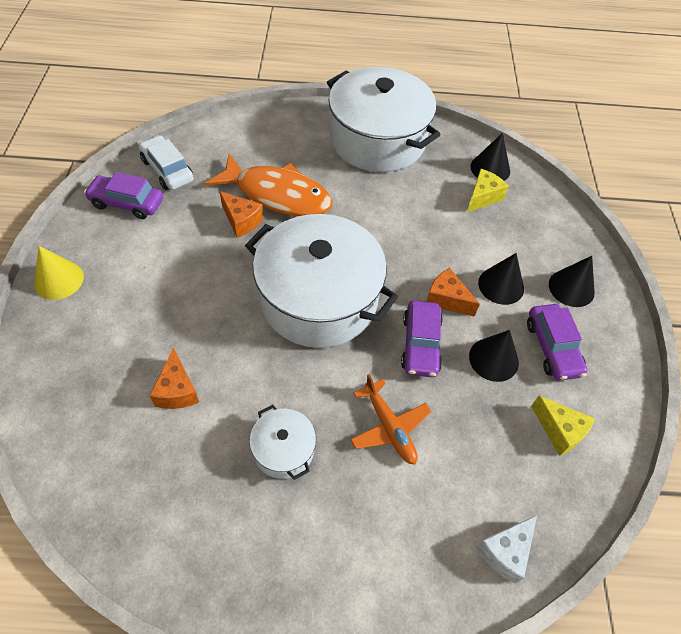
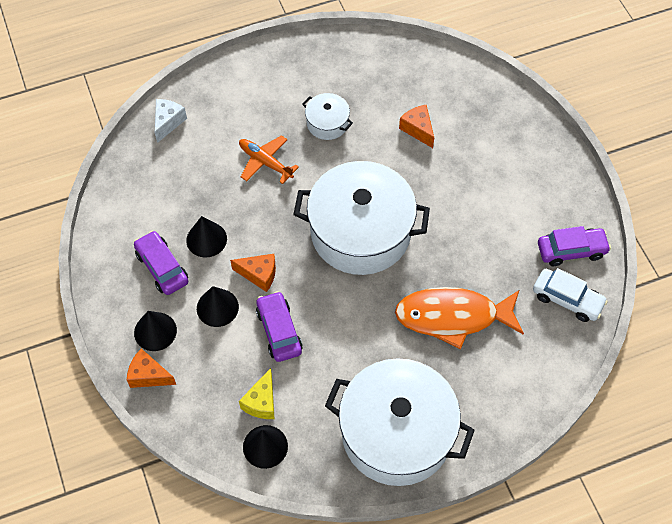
camera: 160 degrees right, 5 degrees up
yellow cone [34,246,84,300] -> none
orange cheese [220,191,264,238] -> orange cheese moved to [127,349,176,388]
purple car [401,300,443,377] -> purple car moved to [256,291,303,362]
yellow cheese [531,396,595,456] -> none

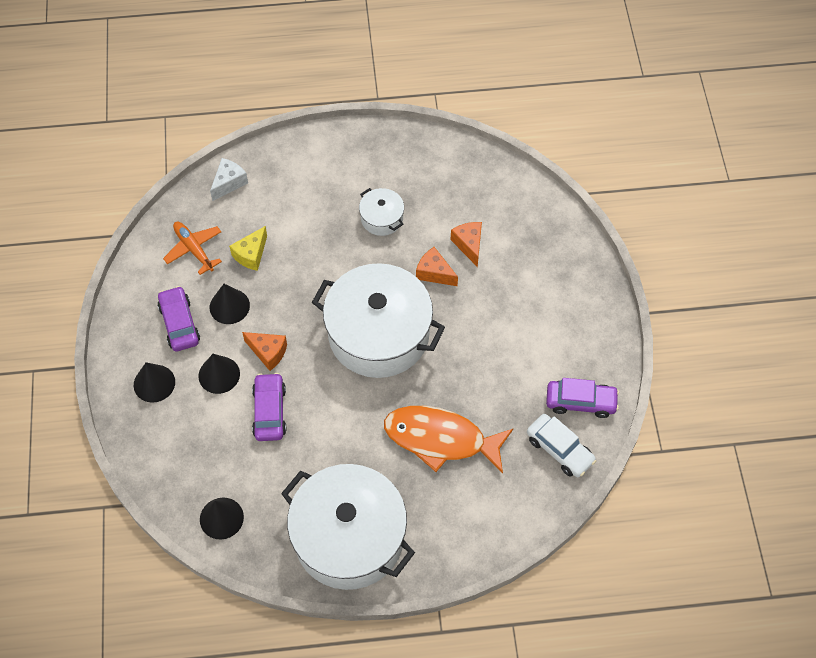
camera: 15 degrees right, 0 degrees up
orange cheese [127,349,176,388] -> orange cheese moved to [416,247,458,286]
orange plane [239,135,299,184] -> orange plane moved to [163,222,222,275]
yellow cheese [239,368,274,419] -> yellow cheese moved to [229,226,267,271]

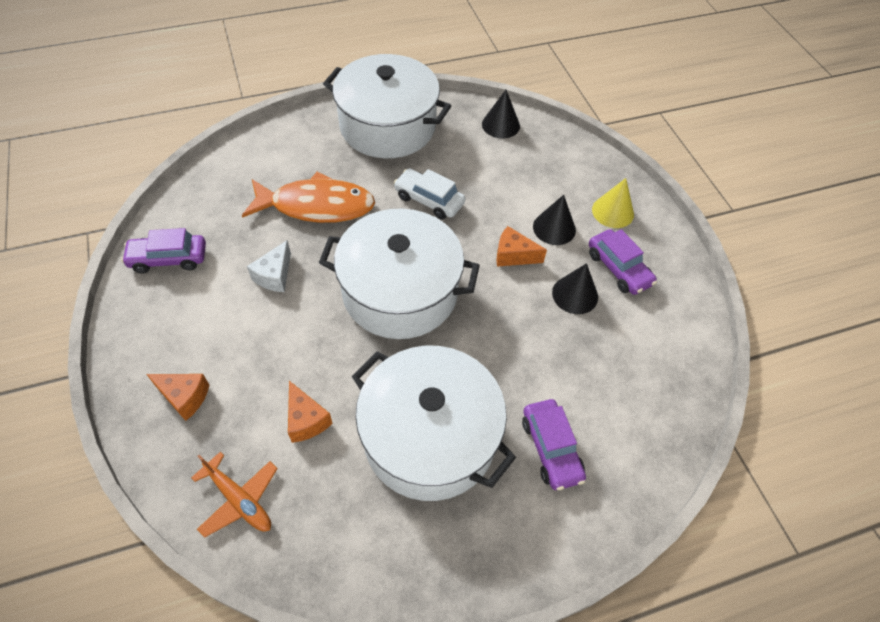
camera: 165 degrees right, 5 degrees down
black cone [134,362,175,402] -> yellow cone [592,178,634,228]
orange plane [163,222,222,275] -> orange plane moved to [191,452,278,538]
white cheese [210,158,248,201] -> white cheese moved to [247,240,291,292]
yellow cheese [229,226,267,271] -> none
purple car [252,373,286,441] -> purple car moved to [522,399,586,490]
white pot [359,188,404,236] -> white pot [352,346,516,501], size x2.26
orange cheese [416,247,458,286] -> orange cheese moved to [147,374,210,421]
white car [527,414,596,477] -> white car moved to [394,169,465,220]

